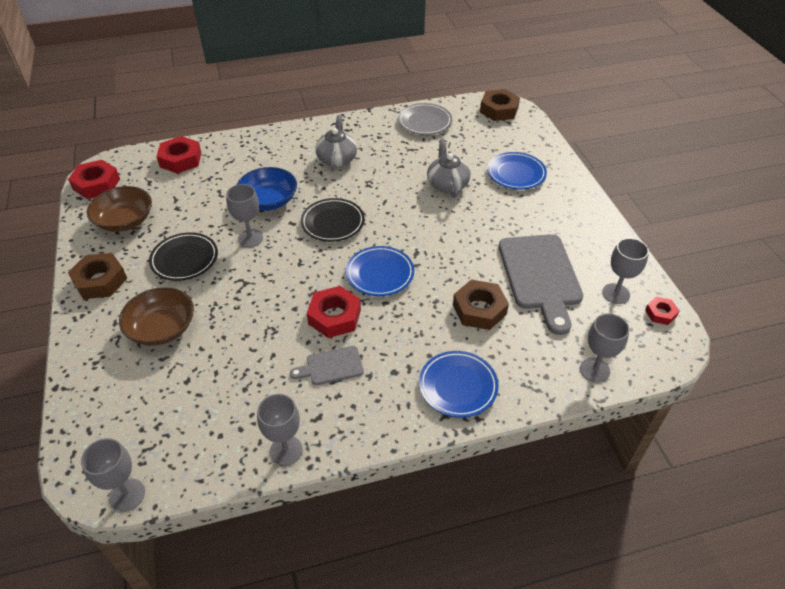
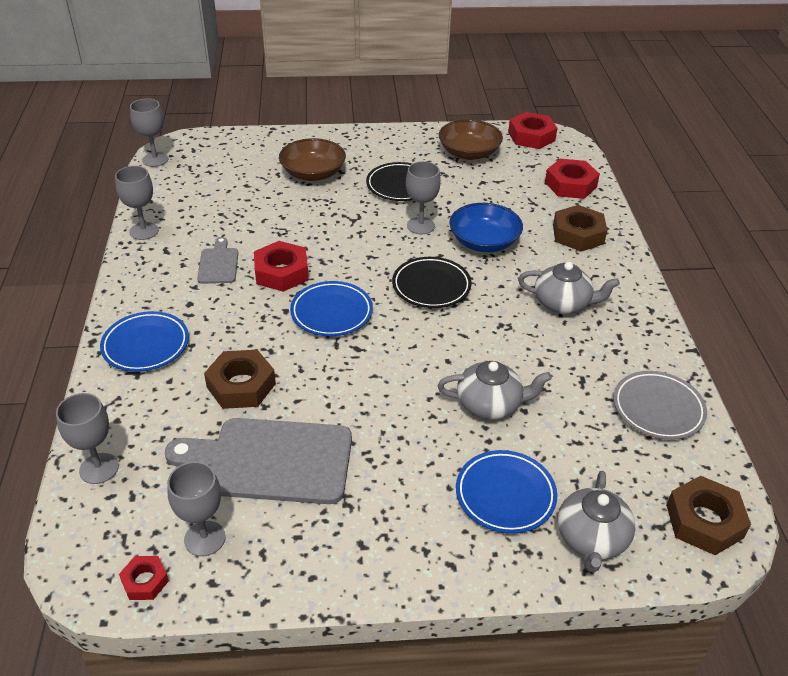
camera: 100 degrees right, 5 degrees down
brown nut [68,253,127,299] -> brown nut moved to [553,205,607,252]
none -> grey teapot [558,471,636,573]

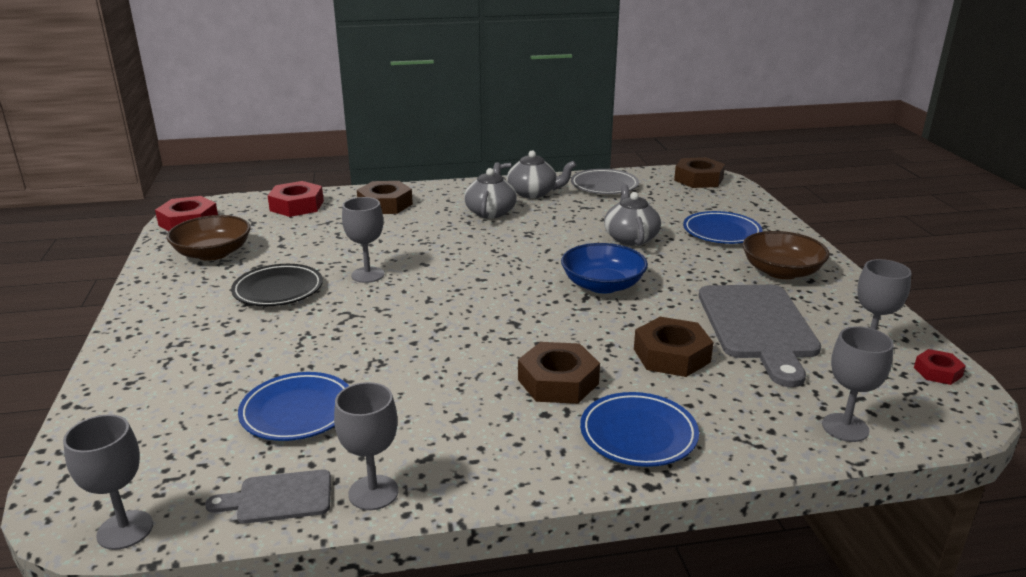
camera: 95 degrees left, 15 degrees down
grey cutting board [197,237,238,284] -> grey cutting board moved to [205,469,331,524]
red nut [254,241,309,292] -> none
brown bowl [279,138,346,181] -> brown bowl moved to [743,231,830,279]
blue plate [290,281,373,336] -> blue plate moved to [238,372,349,441]
black plate [392,257,472,308] -> none
blue bowl [449,203,523,252] -> blue bowl moved to [561,243,648,293]
grey teapot [558,471,636,573] -> grey teapot moved to [501,150,576,198]
none -> brown nut [518,342,600,404]

